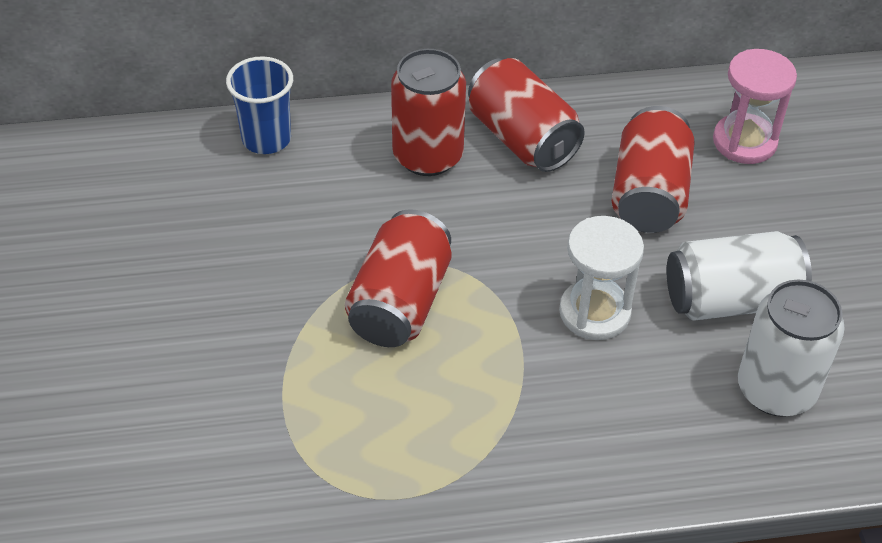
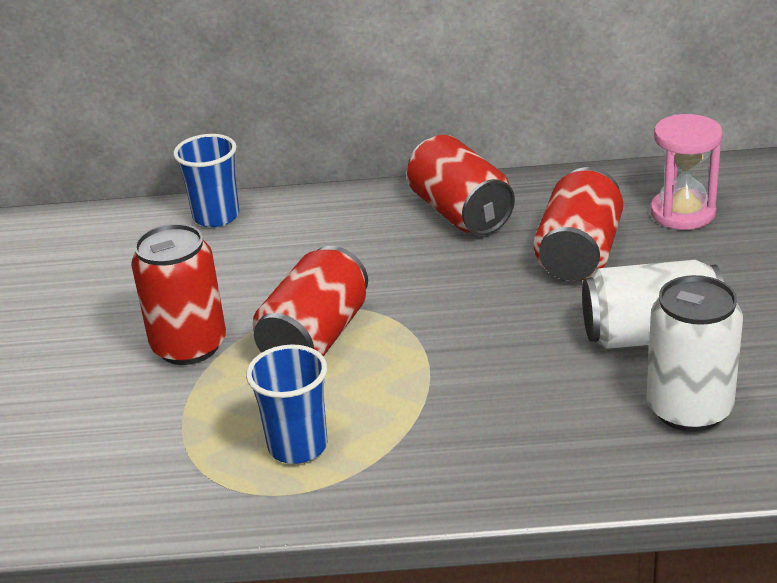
camera: 10 degrees right, 15 degrees down
red can [391,49,466,176] -> red can moved to [131,224,226,365]
white hourglass [559,216,644,340] -> none
none -> blue cup [246,344,327,464]

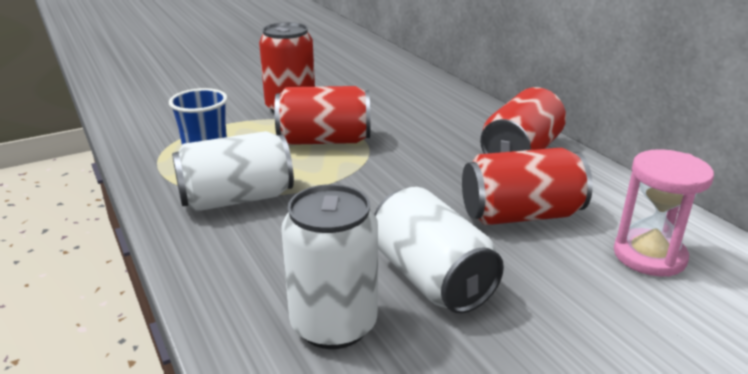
camera: 60 degrees right, 5 degrees down
blue cup [173,134,239,227] -> none
none -> white can [172,131,294,212]

